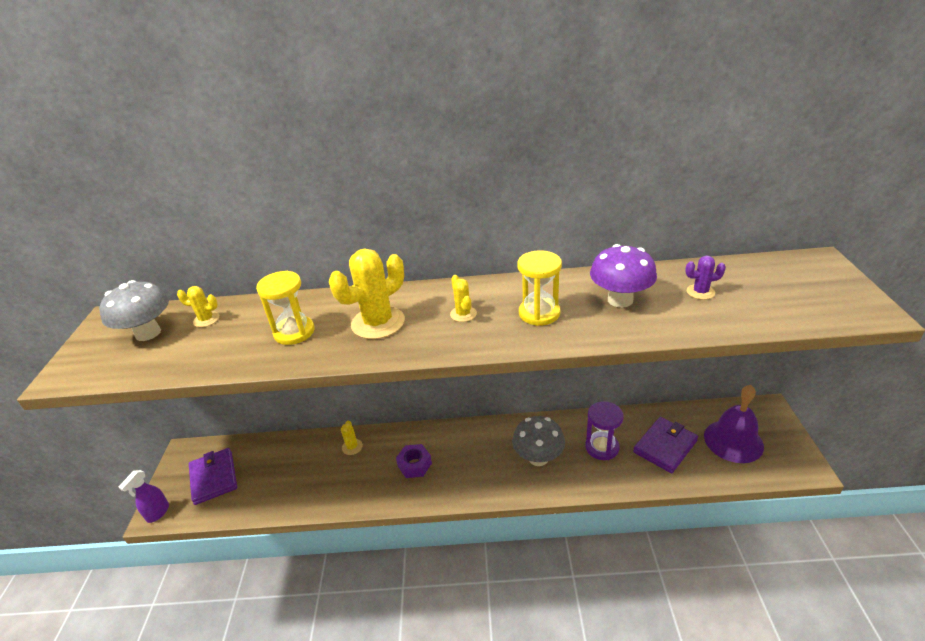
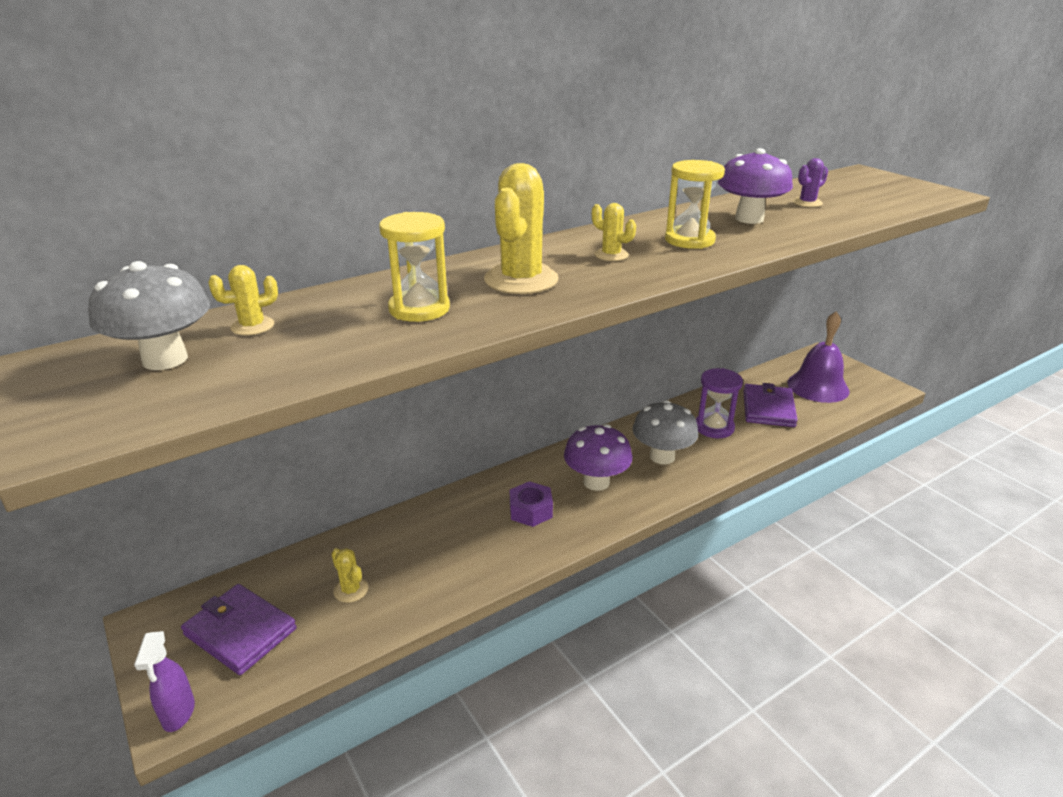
camera: 35 degrees left, 5 degrees down
yellow cactus [341,421,363,455] -> yellow cactus moved to [331,548,368,603]
none -> purple mushroom [564,424,632,491]

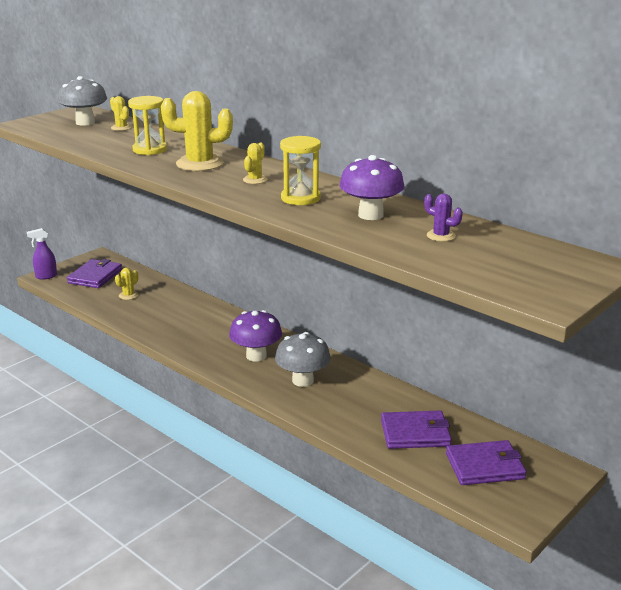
camera: 75 degrees right, 5 degrees down
purple nut [510,481,553,527] -> none
purple hourglass [696,368,743,438] -> none
purple bell [787,312,850,403] -> purple wallet [446,440,526,485]

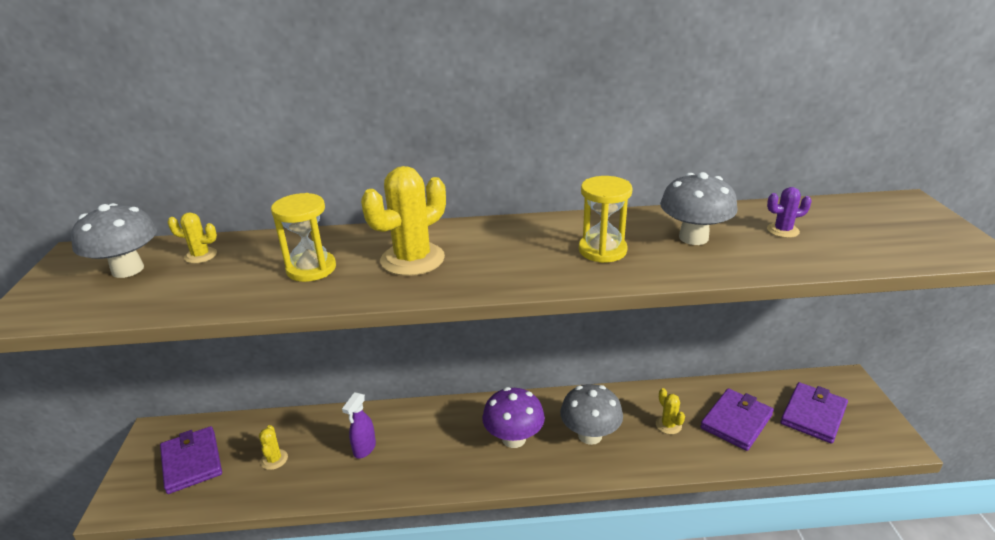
camera: 45 degrees left, 5 degrees up
purple spray bottle [27,228,57,280] -> purple spray bottle moved to [342,392,376,459]
yellow cactus [243,143,268,184] -> yellow cactus moved to [656,388,685,434]
purple mushroom [339,155,405,220] -> grey mushroom [660,172,738,245]

